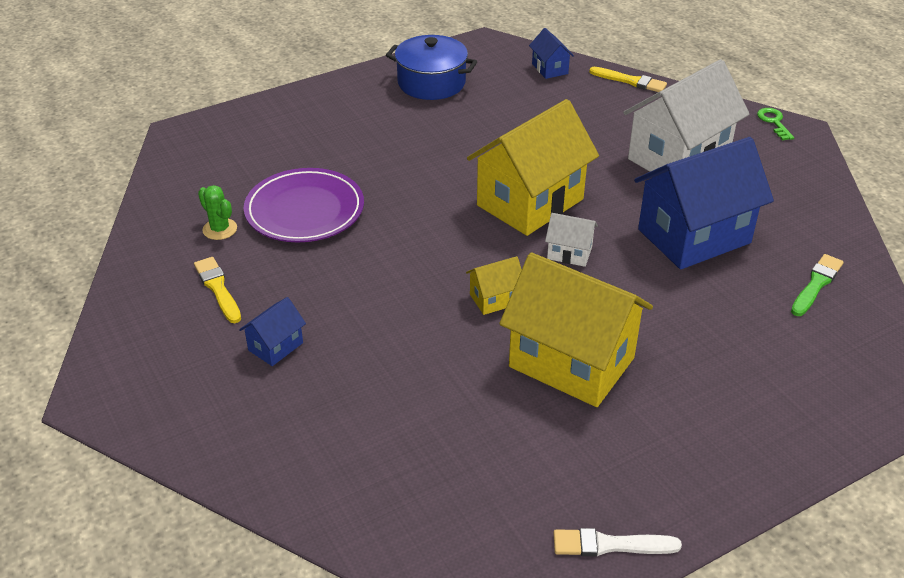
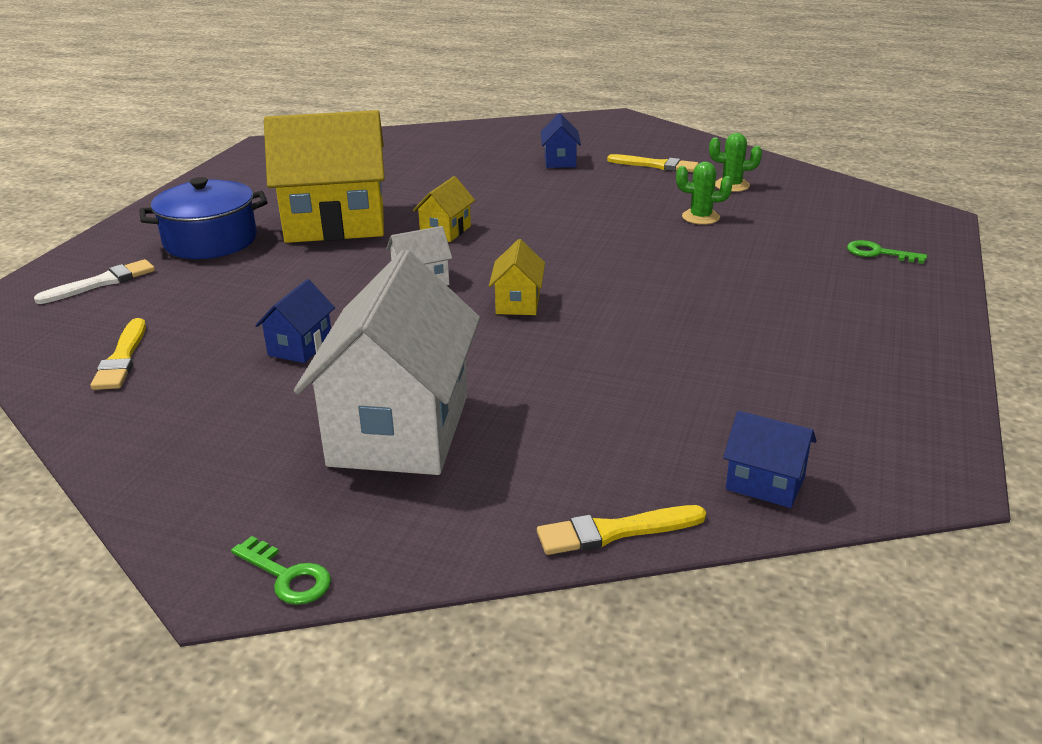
camera: 140 degrees right, 10 degrees down
purple plate [244,168,364,242] -> green cactus [676,162,732,225]
blue pot [386,35,477,100] -> blue pot moved to [139,177,267,259]
yellow house [467,99,599,236] -> yellow house [489,239,545,315], size x0.44
white brush [554,528,682,556] -> white brush moved to [34,259,155,304]
blue house [634,137,774,269] -> blue house [255,279,335,363], size x0.44
green brush [791,254,844,316] -> yellow brush [90,318,146,390]
none -> green key [847,240,927,264]

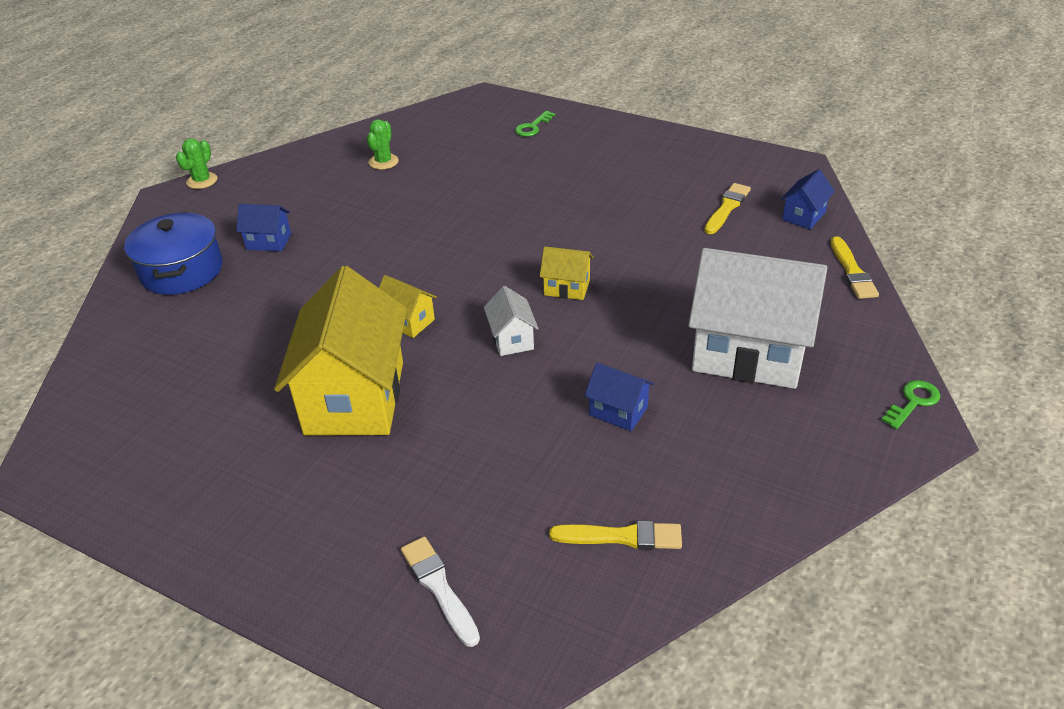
camera: 80 degrees left, 10 degrees up
blue pot [139,177,267,259] -> blue pot moved to [124,211,223,295]
yellow brush [607,154,699,172] -> yellow brush moved to [704,183,751,234]
green cactus [676,162,732,225] -> green cactus moved to [176,138,217,189]

